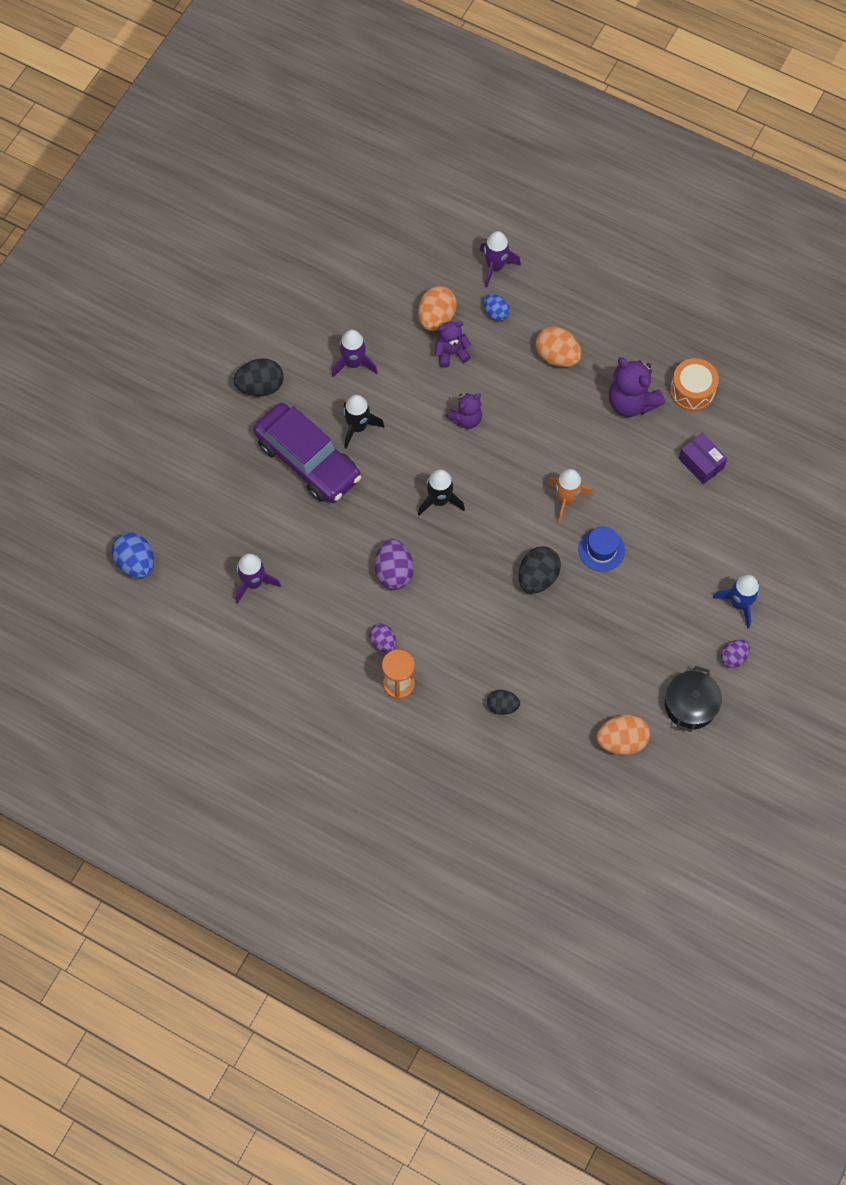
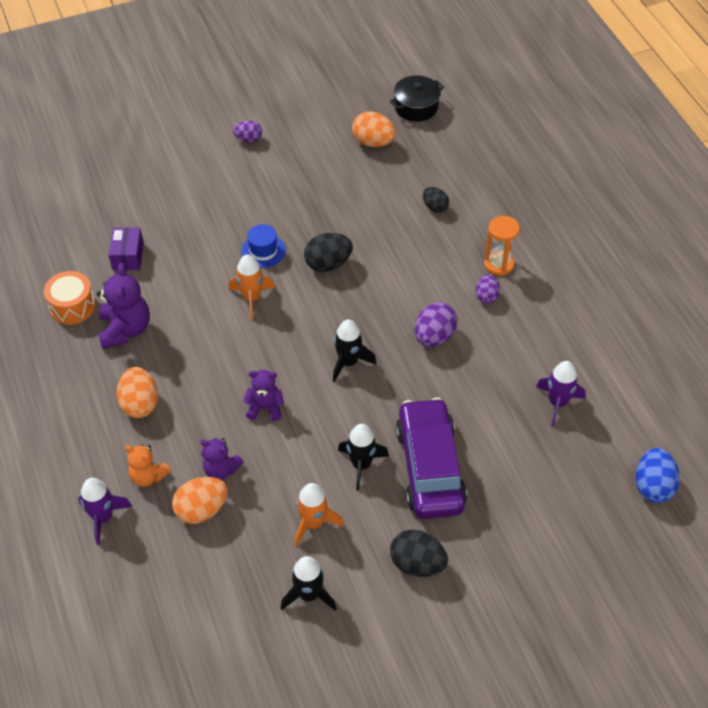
camera: 140 degrees left, 15 degrees down
purple rocket [332,330,378,377] -> orange rocket [295,483,344,546]
blue egg [484,293,510,321] -> orange teddy bear [125,444,171,487]
black pot [665,666,722,732] -> black pot moved to [390,75,444,122]
blue rocket [713,575,760,629] -> none
none -> black rocket [281,556,337,611]

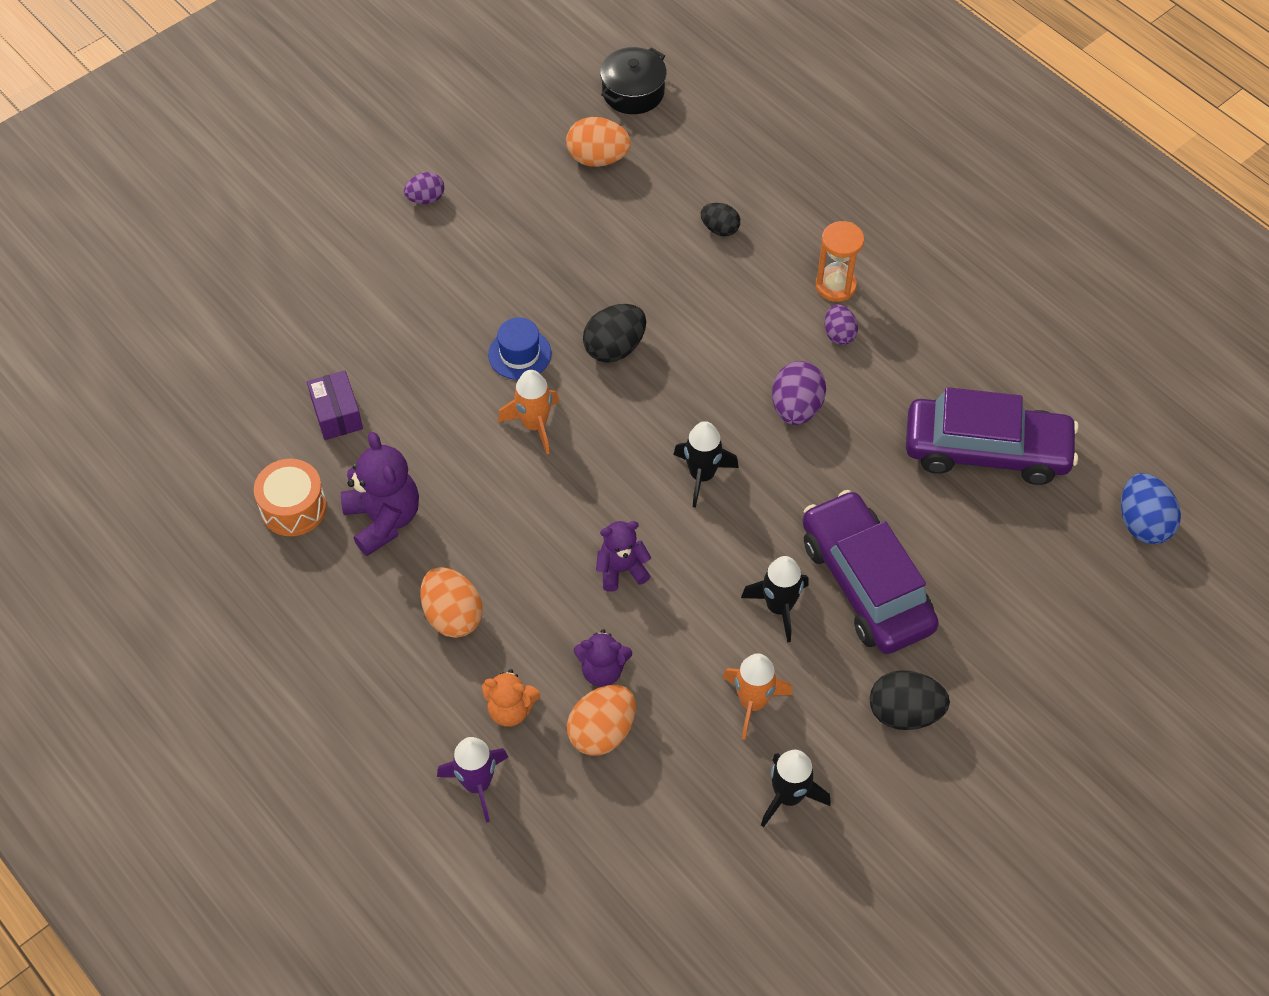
camera: 20 degrees left, 5 degrees up
purple rocket [536,361,586,426] -> purple car [906,387,1079,485]

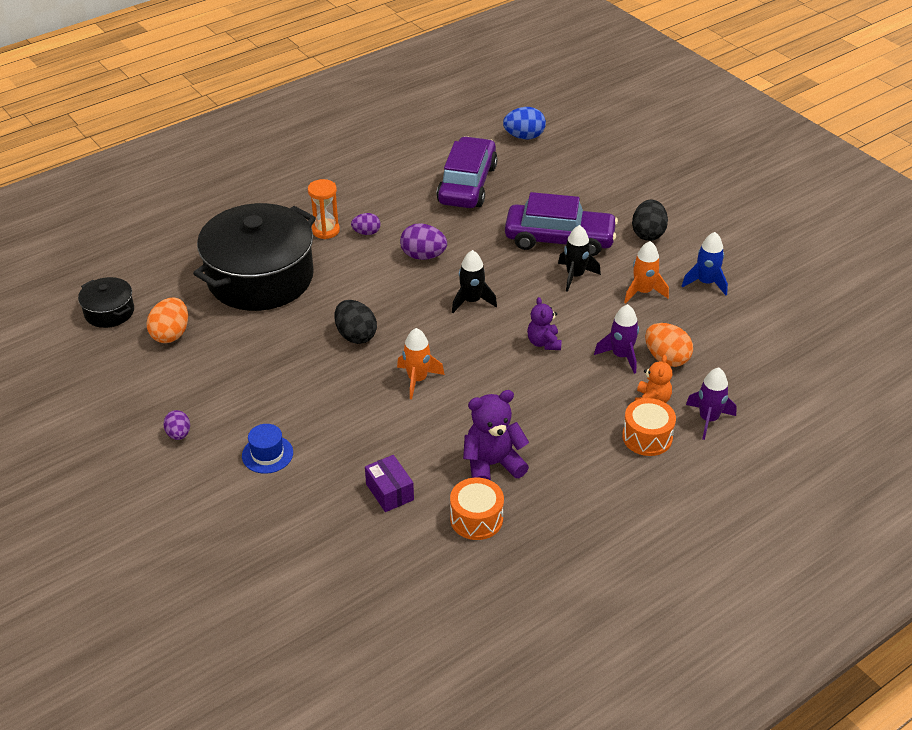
camera: 85 degrees left, 15 degrees down
purple box [307,370,363,440] -> purple box turned 75 degrees clockwise [365,455,414,512]
orange egg [420,567,483,638] -> none
blue hat [488,318,551,380] -> blue hat moved to [242,424,293,474]
purple teddy bear [574,629,632,687] -> purple rocket [594,304,639,374]
black egg [701,203,740,236] -> black pot [193,203,316,311]
black rocket [761,750,831,828] -> blue rocket [682,232,728,295]
purple car [803,490,939,654] -> purple car turned 150 degrees counterclockwise [505,192,618,256]
none -> orange drum [622,398,676,456]

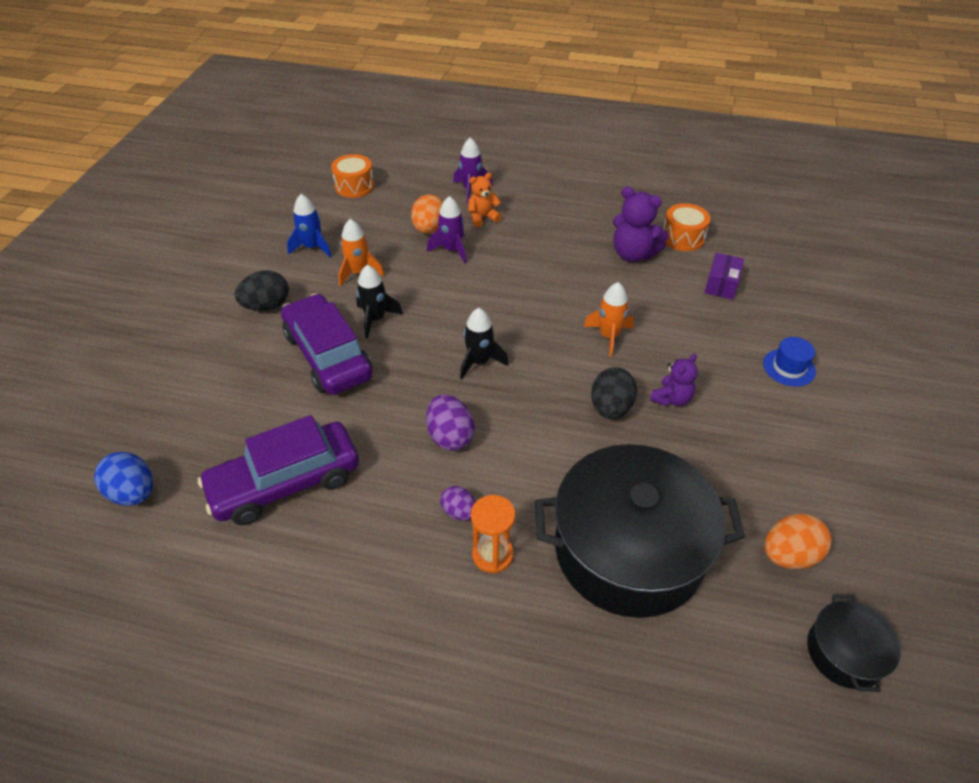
camera: 130 degrees left, 5 degrees up
purple egg [163,410,190,440] -> none
purple teddy bear [527,297,562,350] -> purple teddy bear moved to [650,354,698,406]
orange drum [622,398,676,456] -> orange drum moved to [331,154,374,198]

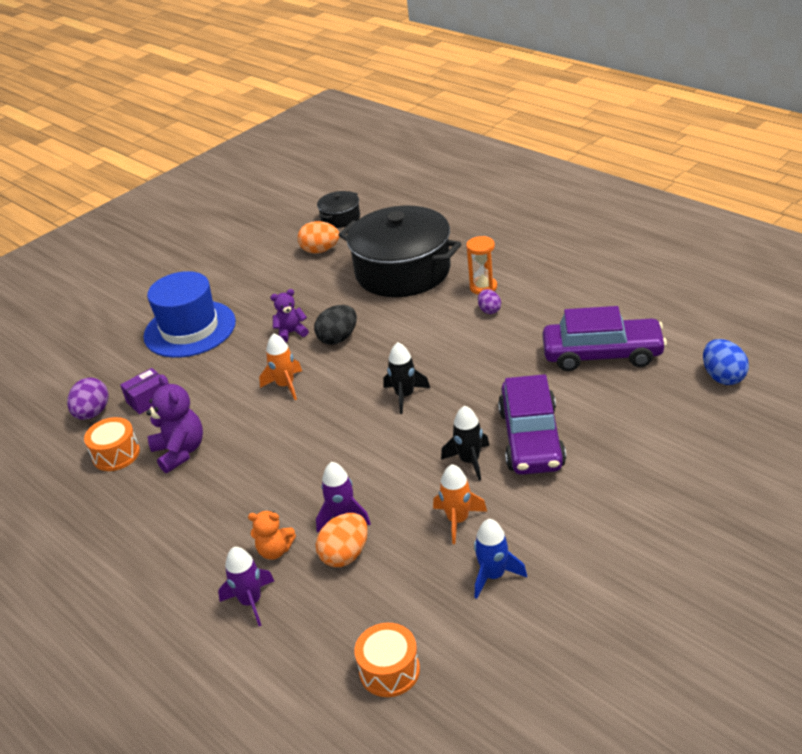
camera: 145 degrees left, 10 degrees down
black egg [235,271,289,311] -> none
purple egg [426,394,475,451] -> purple egg moved to [67,377,109,420]
blue hat [763,337,816,387] -> blue hat [143,271,236,358], size x2.23

